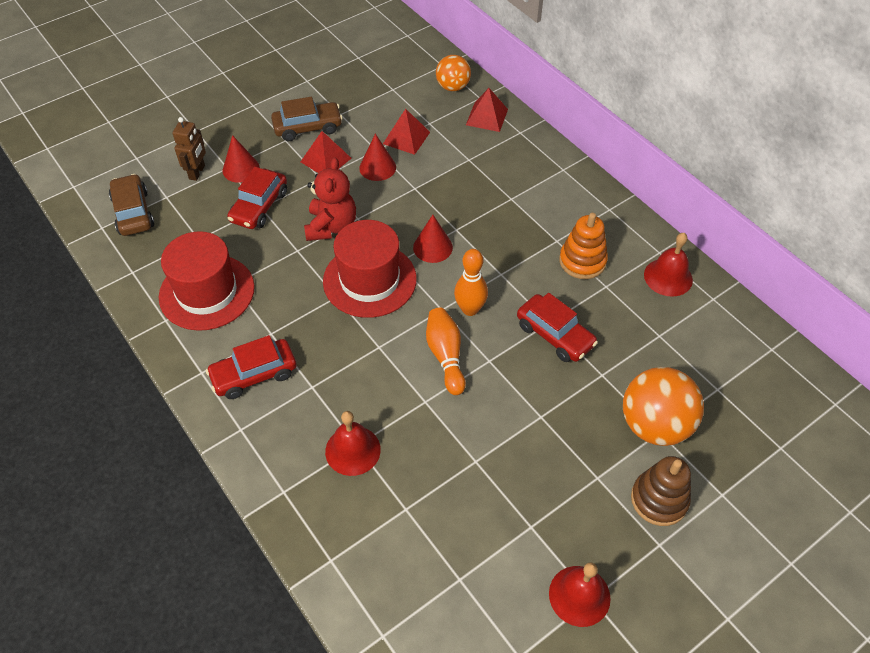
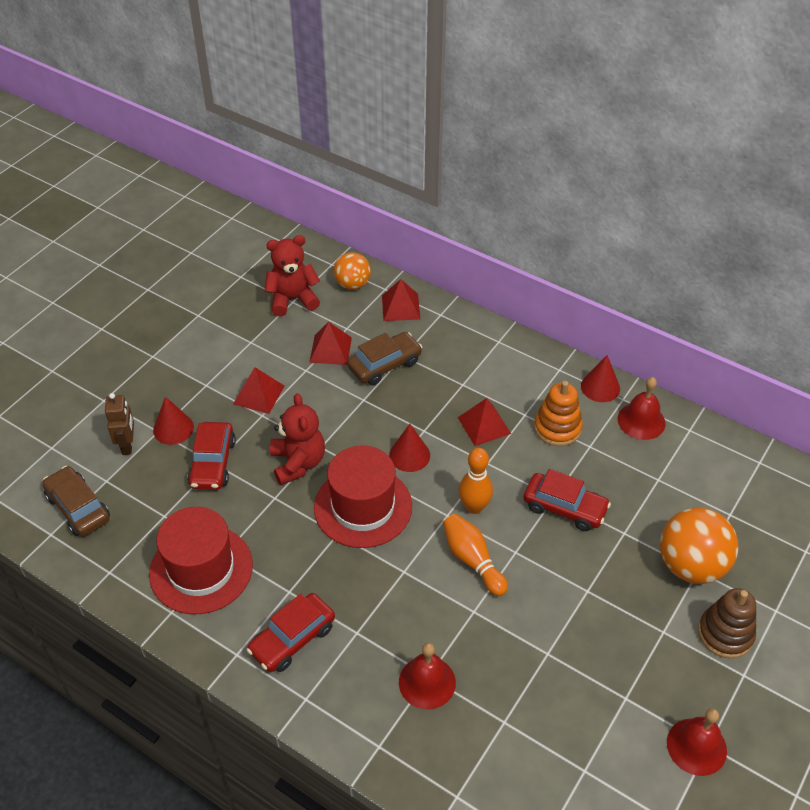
camera: 20 degrees left, 5 degrees down
brown car [271,97,343,141] -> brown car moved to [348,332,422,385]
red cone [359,134,396,181] -> red cone moved to [581,355,620,402]
none -> red teddy bear [264,235,320,316]
none -> red pyramid [457,398,511,446]

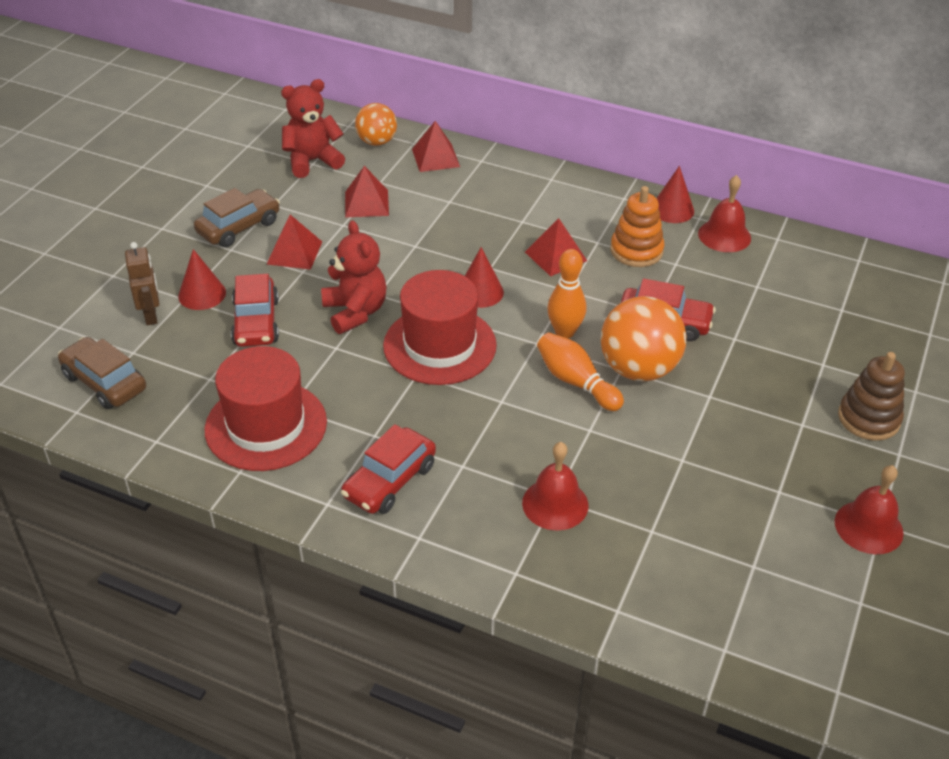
camera: 10 degrees left, 5 degrees down
brown car [348,332,422,385] -> brown car moved to [194,188,280,247]
orange ball [660,508,739,584] -> orange ball moved to [601,296,686,381]

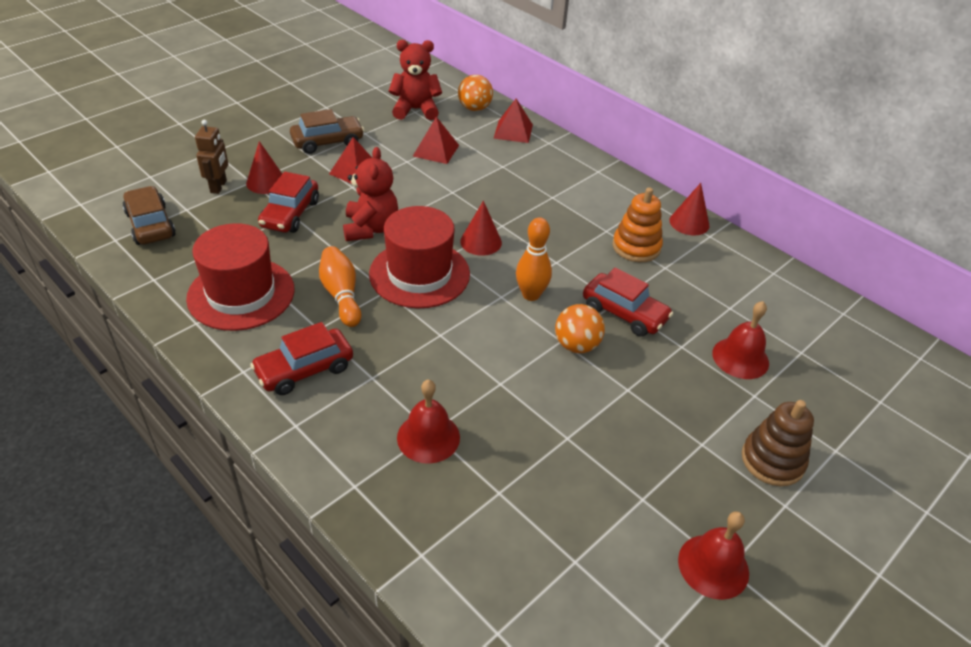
camera: 20 degrees right, 0 degrees up
red pyramid [525,218,587,277] -> none
orange bowling pin [537,332,624,411] -> orange bowling pin moved to [319,246,361,327]
orange ball [601,296,686,381] -> orange ball [555,304,605,353], size x0.62
red bell [698,175,751,252] -> red bell moved to [712,301,769,379]

